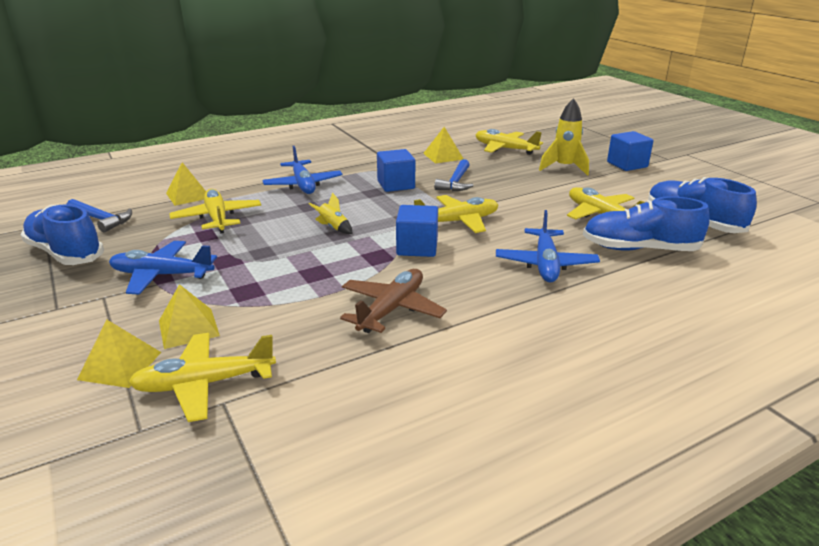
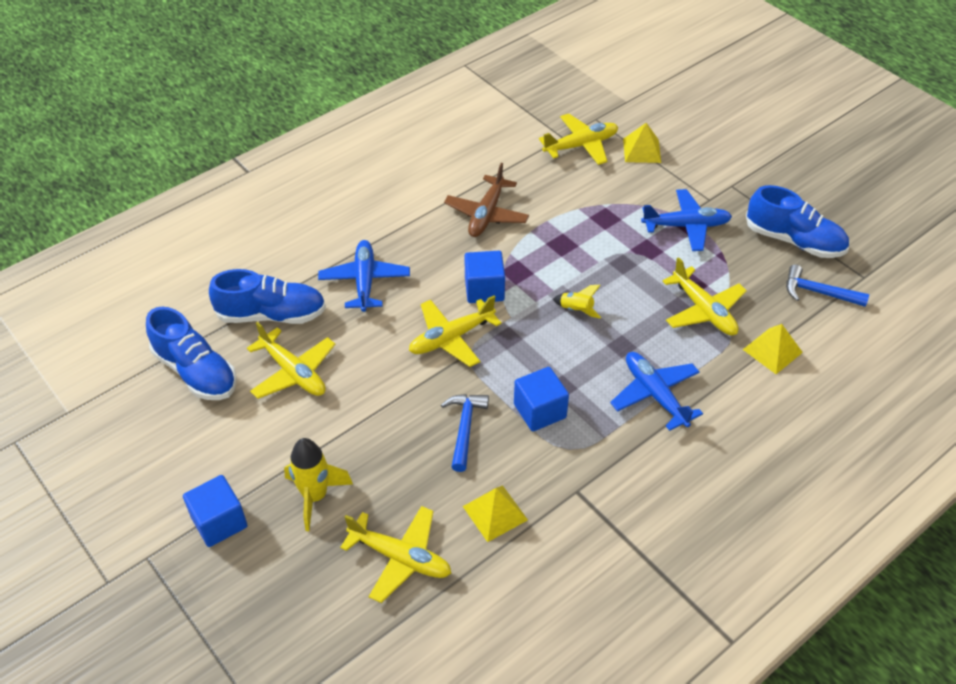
camera: 170 degrees right, 20 degrees up
yellow pyramid [159,284,220,349] -> none

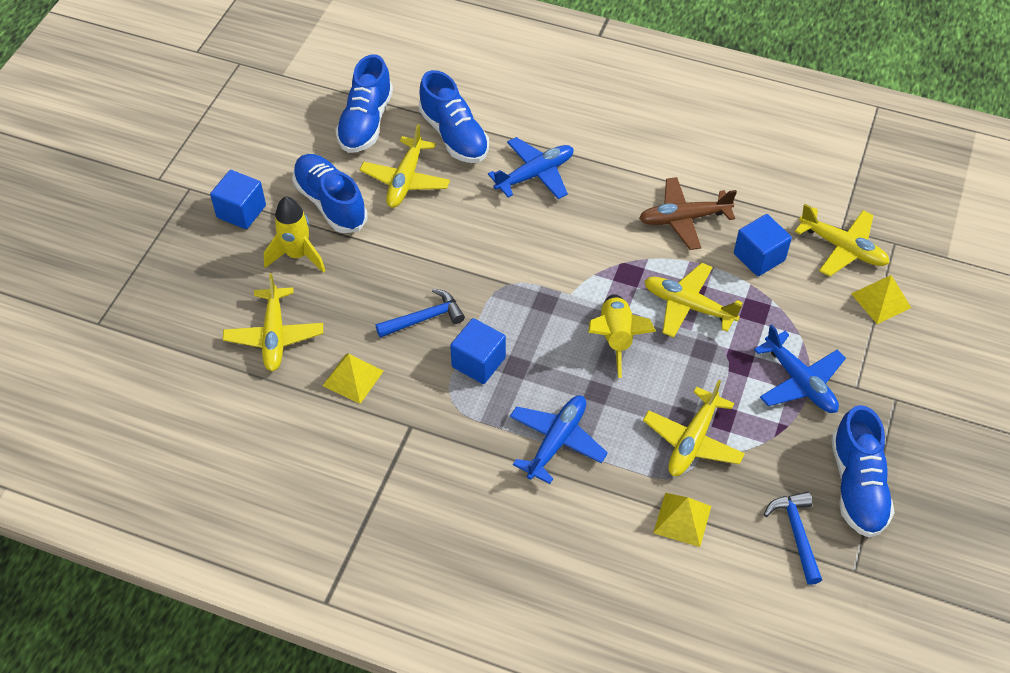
camera: 60 degrees right, 5 degrees up
yellow plane [409,296,502,367] -> yellow plane moved to [644,263,743,338]
blue cube [464,251,505,303] -> blue cube moved to [734,214,792,276]
yellow rocket [553,285,601,319] -> yellow rocket [588,294,656,378], size x1.77
none -> blue shoe [292,154,368,233]

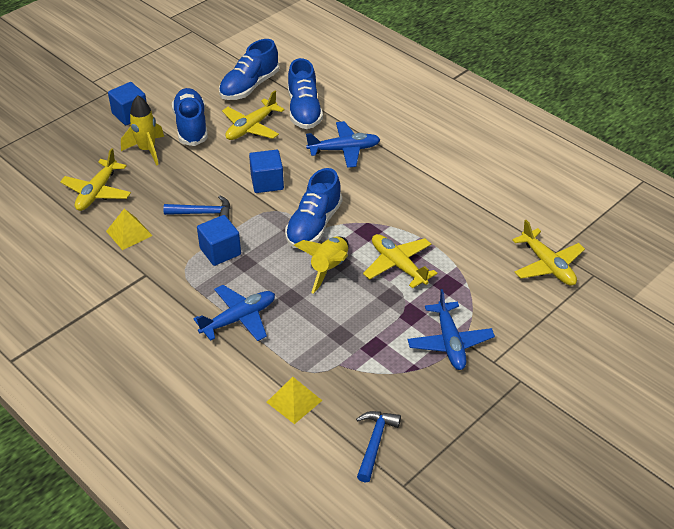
camera: 25 degrees right, 10 degrees down
brown plane [639,177,737,250] -> none
yellow plane [643,380,745,476] -> none
blue cube [734,214,792,276] -> blue cube moved to [249,150,284,193]
blue shoe [831,405,894,538] -> blue shoe moved to [285,168,342,248]
yellow pyramid [851,275,911,324] -> none

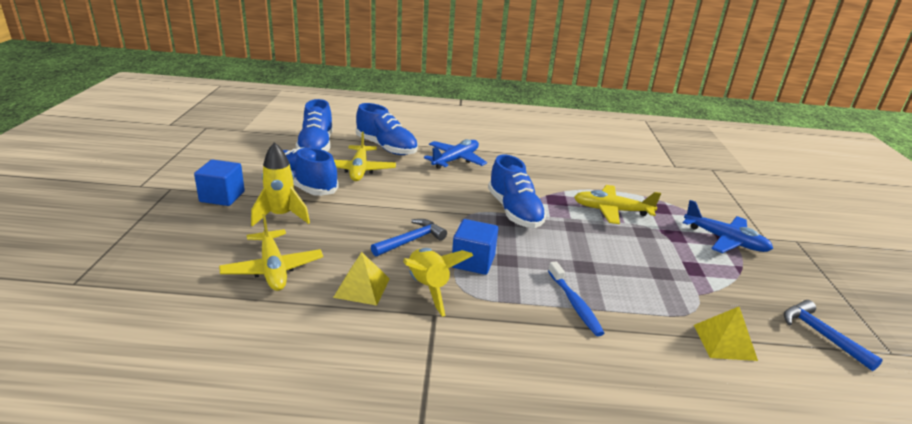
camera: 45 degrees left, 15 degrees down
blue plane [193,285,275,341] -> blue toothbrush [548,261,604,336]
blue cube [249,150,284,193] -> none
yellow rocket [294,237,349,294] -> yellow rocket moved to [403,248,474,317]
yellow plane [512,220,585,285] -> none

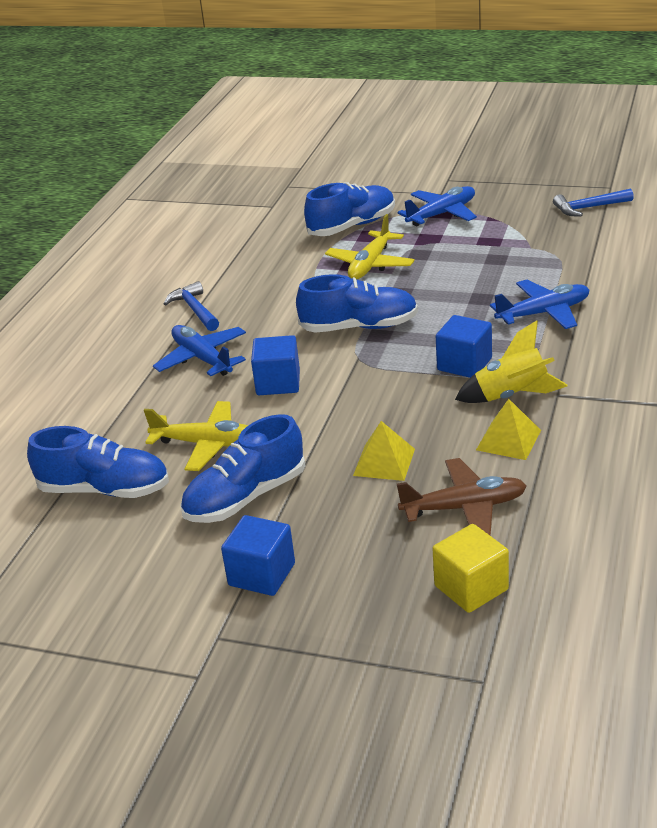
camera: 70 degrees left, 5 degrees up
yellow plane [219,214,323,291] -> brown plane [397,458,527,536]
yellow rocket [251,142,310,227] -> none
blue shoe [356,103,418,155] -> blue shoe moved to [304,182,395,236]
blue hammer [371,219,447,257] -> blue hammer moved to [163,281,219,331]
blue toothbrush [548,261,604,336] -> blue plane [490,280,589,329]
yellow pyramid [694,307,758,361] -> yellow pyramid moved to [353,421,415,481]
none -> blue cube [251,335,300,395]
none -> yellow cube [432,524,509,613]

